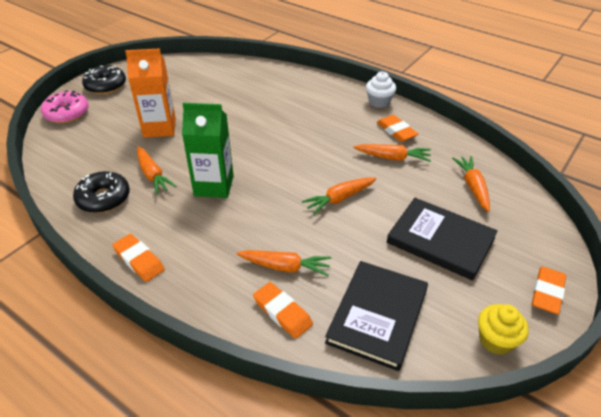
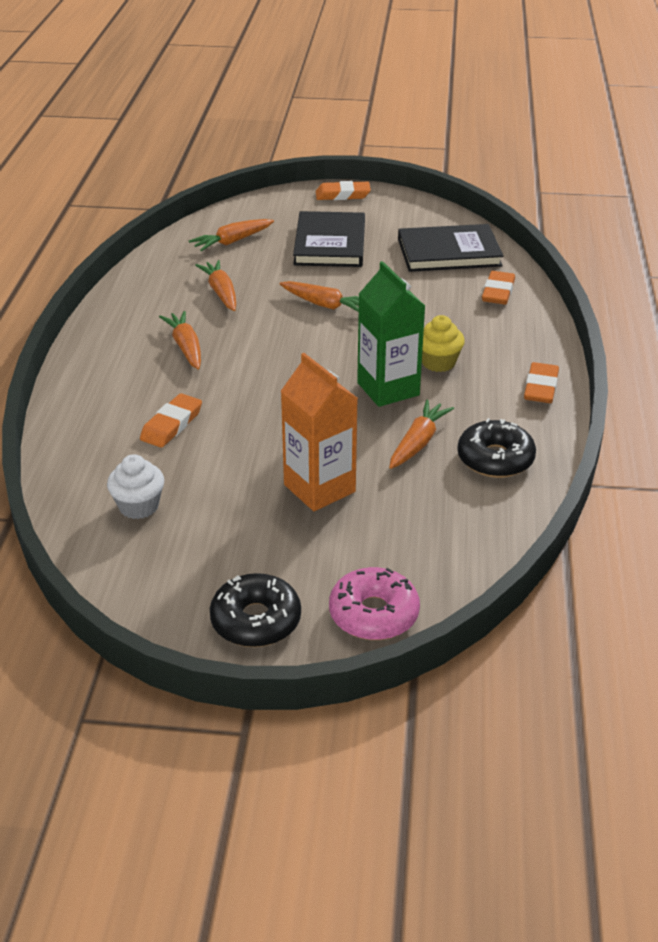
camera: 120 degrees left, 5 degrees down
orange carrot [237,250,331,276] -> orange carrot moved to [159,311,201,370]
white cupcake [366,72,396,108] -> white cupcake moved to [107,454,164,519]
orange eraser [377,115,418,142] -> orange eraser moved to [140,393,202,448]
yellow cupcake [478,304,529,355] -> yellow cupcake moved to [422,315,465,372]

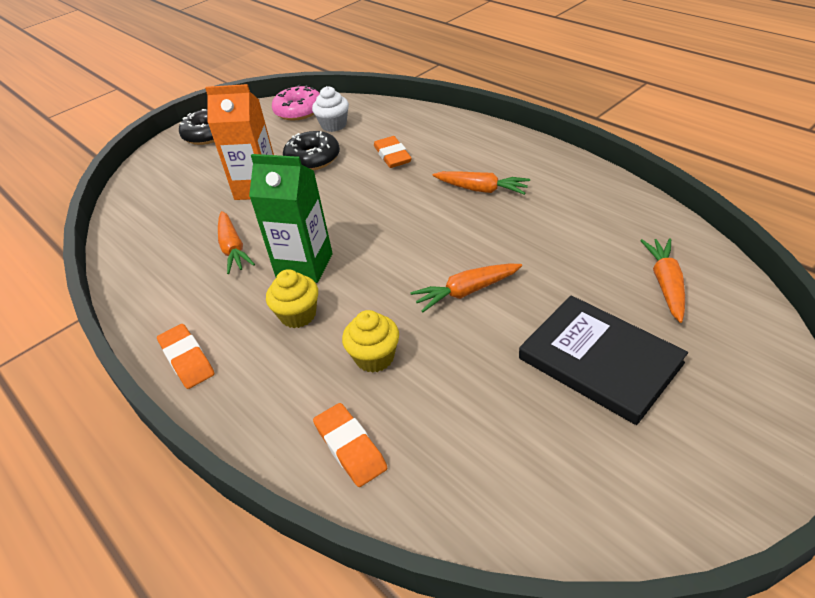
camera: 135 degrees right, 5 degrees up
orange carrot [195,260,236,311] -> none
orange eraser [316,181,371,200] -> none
pink donut [329,567,420,640] -> pink donut moved to [272,85,320,121]
black book [398,224,503,272] -> none
black donut [457,418,536,478] -> black donut moved to [283,131,340,170]
none -> yellow cupcake [342,310,399,373]

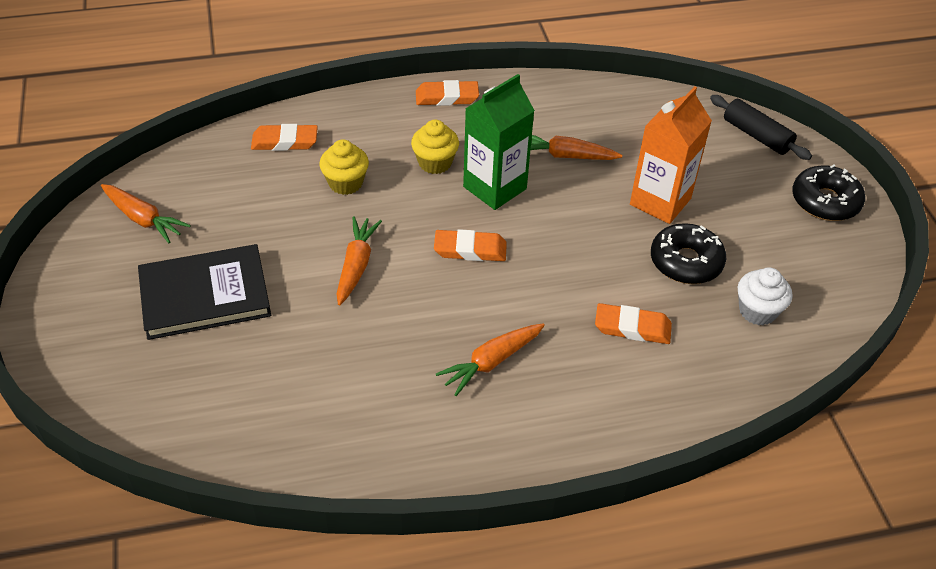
camera: 115 degrees right, 5 degrees up
pink donut [272,85,320,121] -> none
orange carrot [640,238,685,323] -> orange carrot moved to [101,184,191,243]
none -> orange eraser [434,229,507,261]
none -> black rolling pin [710,95,812,160]

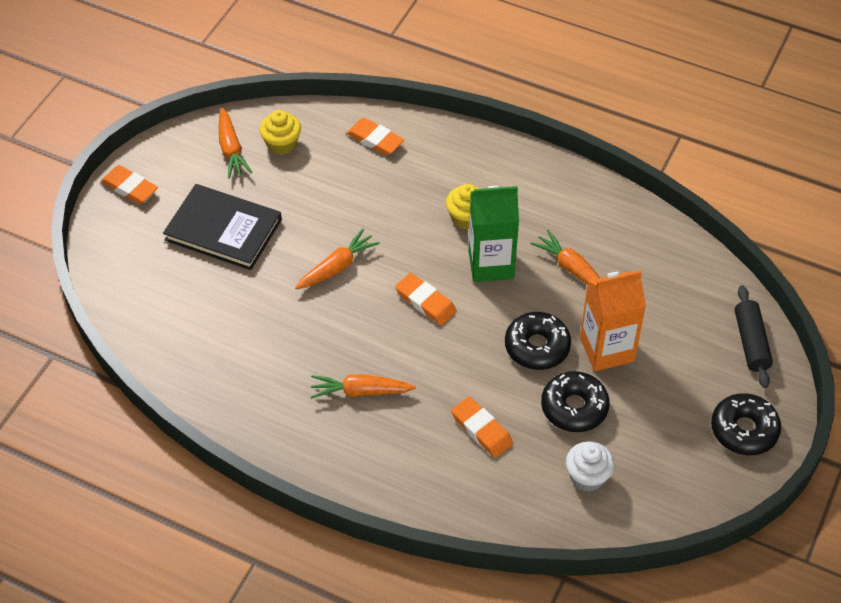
camera: 40 degrees right, 5 degrees up
yellow cupcake [319,139,369,195] -> yellow cupcake moved to [259,110,301,155]
orange eraser [416,80,479,106] -> orange eraser moved to [101,165,158,204]
none -> black donut [505,312,571,370]

